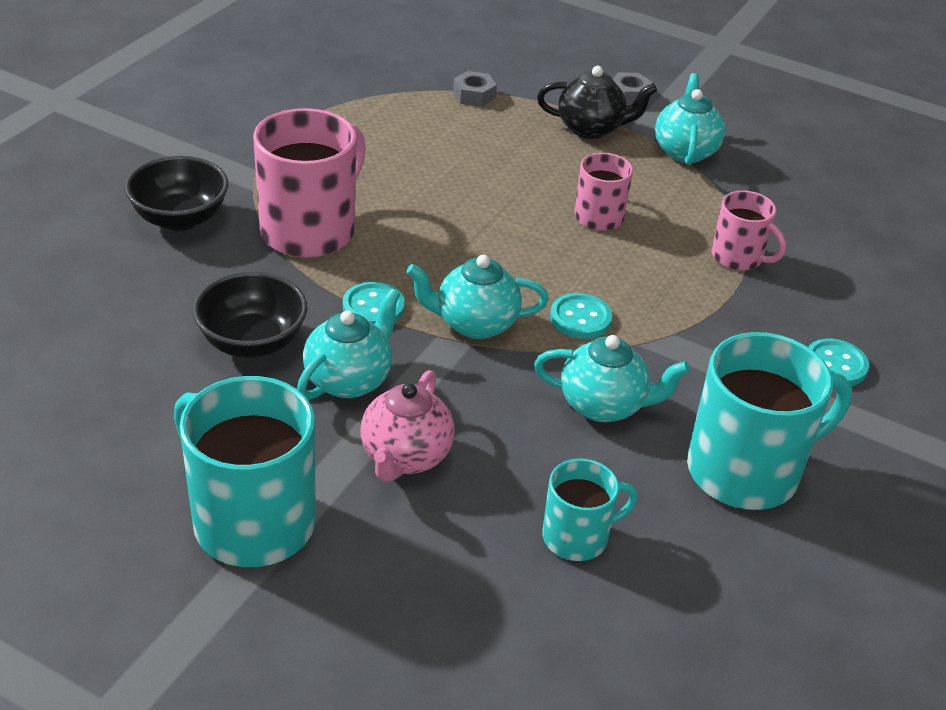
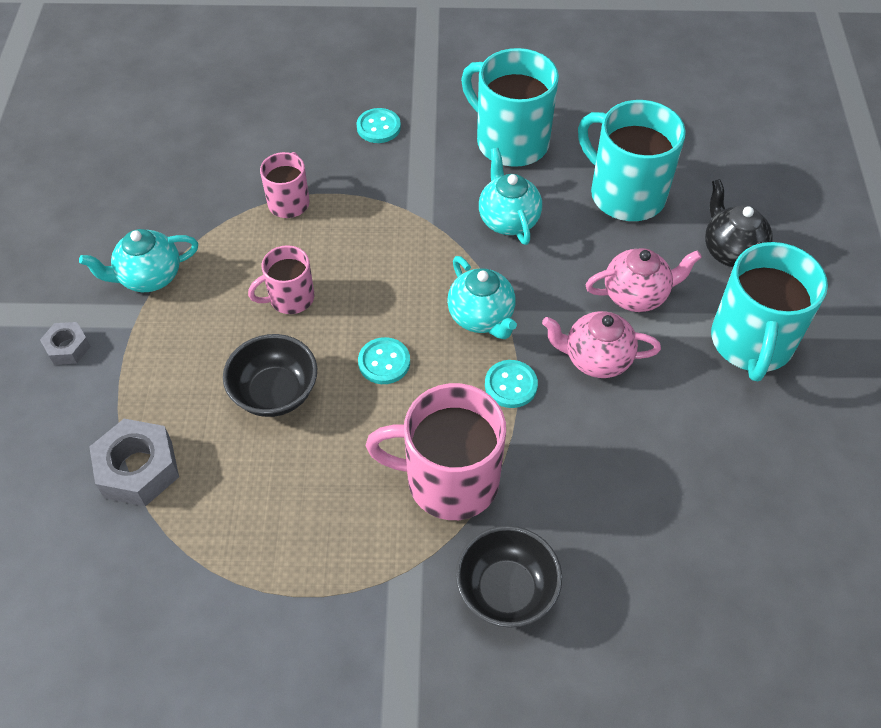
camera: 115 degrees left, 15 degrees up
black bowl [193,272,307,358] -> black bowl moved to [223,334,317,417]
turquoise teapot [297,289,400,400] -> pink teapot [542,311,661,378]
grey nut [453,71,497,107] -> grey nut [89,419,179,506], size x1.76
black teapot [537,66,657,139] -> black teapot moved to [705,179,773,267]
turquoise mug [542,458,638,561] -> turquoise mug [578,100,686,221], size x1.81
turquoise button [550,293,612,339] -> turquoise button moved to [358,337,410,384]

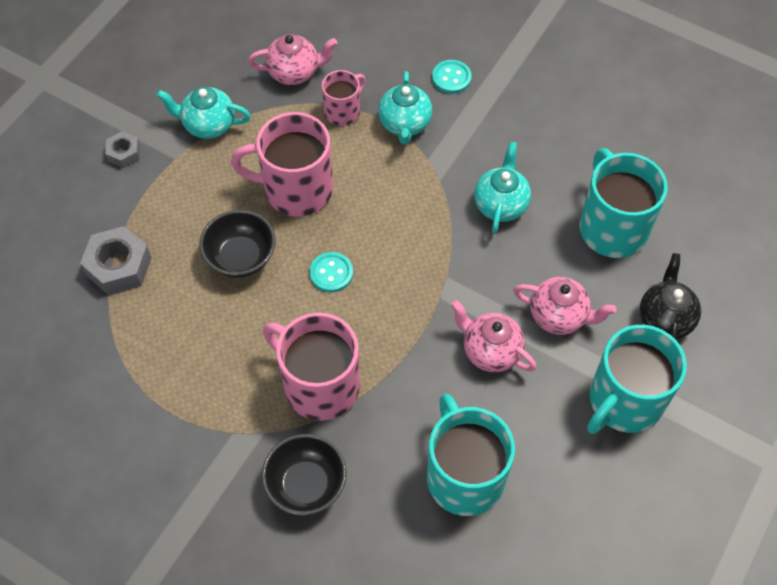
camera: 30 degrees right, 5 degrees up
pink mug [248,245,314,314] -> pink mug [231,112,333,217], size x1.81
turquoise teapot [447,256,517,339] -> turquoise teapot moved to [378,71,432,144]
turquoise mug [461,48,559,167] -> turquoise mug moved to [427,393,515,516]
turquoise button [485,360,538,408] -> none
none -> pink teapot [248,34,337,85]

